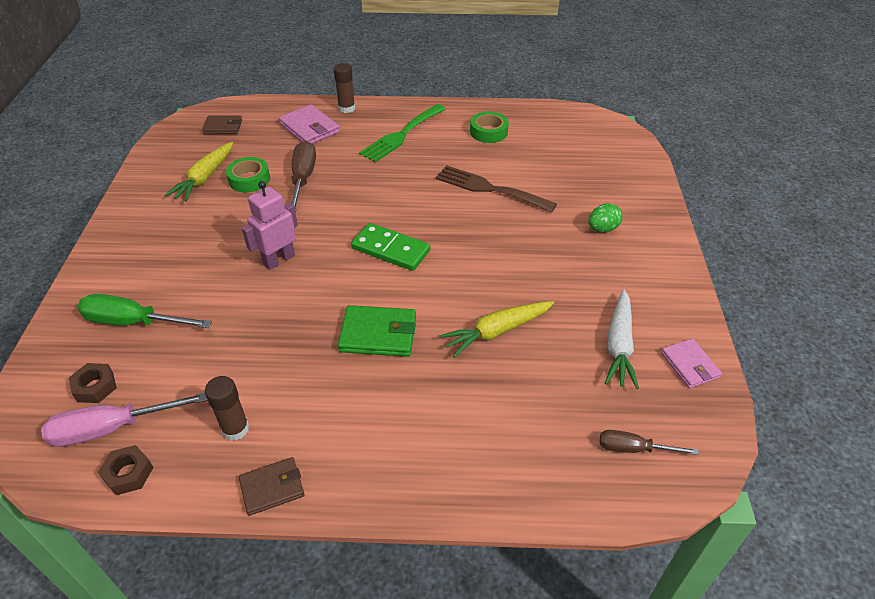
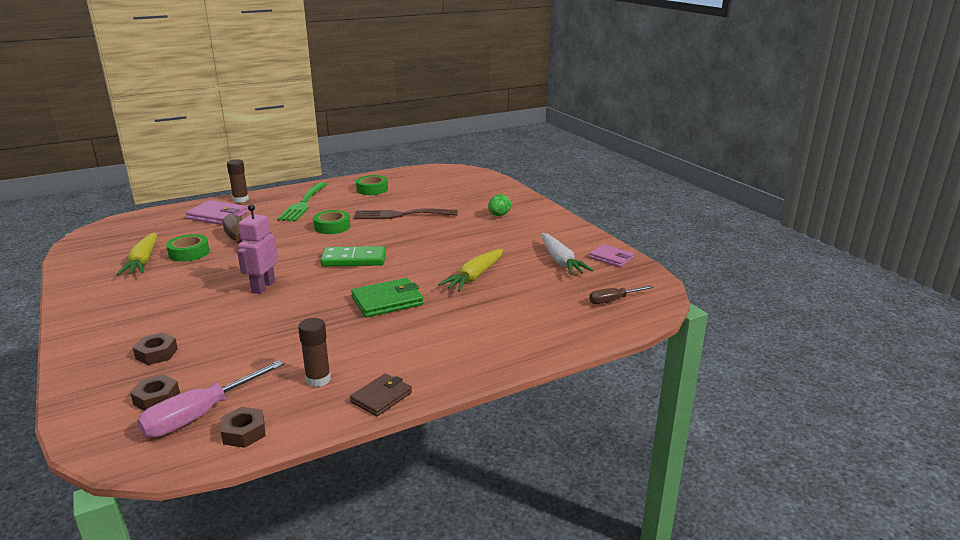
camera: 30 degrees left, 20 degrees down
green screwdriver [78,294,212,328] -> brown nut [133,333,178,365]
brown wallet [202,115,242,134] -> none
none -> green tape [313,210,350,234]

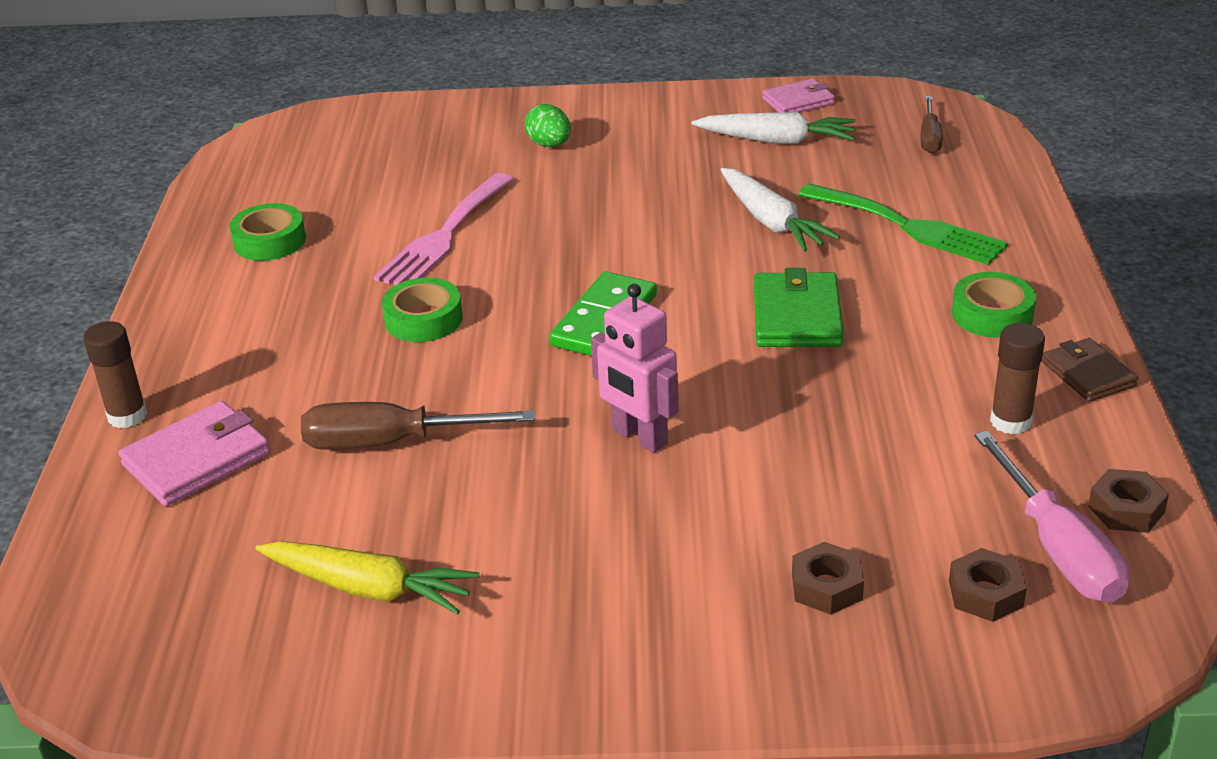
camera: 60 degrees left, 10 degrees up
green tape [166,234,210,262] -> green tape moved to [952,272,1036,338]
green fork [277,182,327,222] -> green fork moved to [798,183,1008,265]
brown fork [354,208,458,219] -> pink fork [374,173,514,285]
yellow carrot [438,249,503,292] -> white carrot [721,168,840,252]

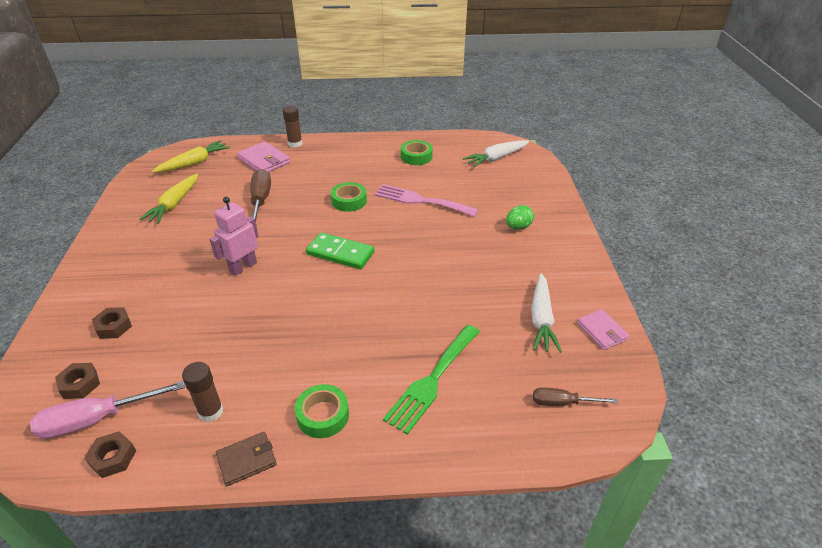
camera: 85 degrees right, 5 degrees up
white carrot [721,168,840,252] -> white carrot moved to [463,140,529,168]
green wallet [754,268,844,347] -> none
none -> yellow carrot [152,140,230,173]

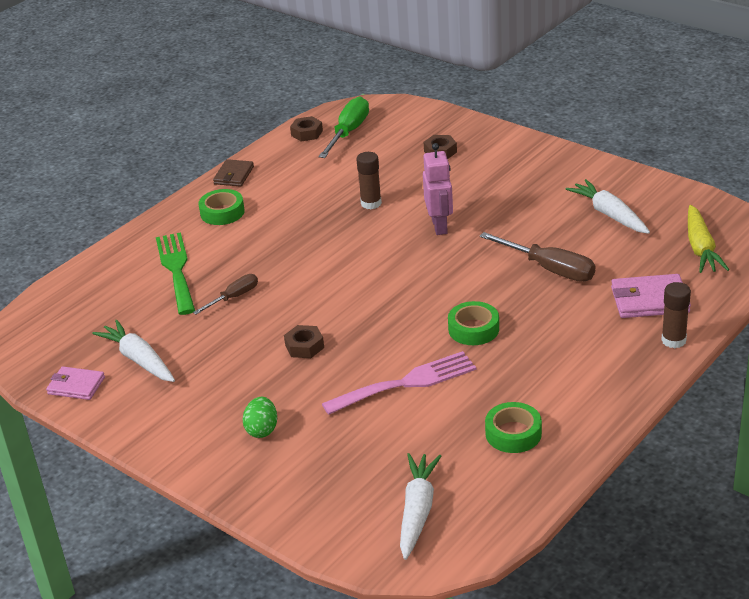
camera: 135 degrees right, 5 degrees down
pink screwdriver [30,381,185,439] -> green screwdriver [318,96,369,158]
brown nut [55,363,100,399] -> brown nut moved to [284,325,324,358]
yellow carrot [139,174,198,224] -> white carrot [566,179,650,234]
brown glue stick [182,362,223,422] -> brown glue stick moved to [356,152,382,209]
green domino [306,232,374,269] -> none
brown screwdriver [533,388,618,406] -> brown screwdriver moved to [193,274,258,314]

